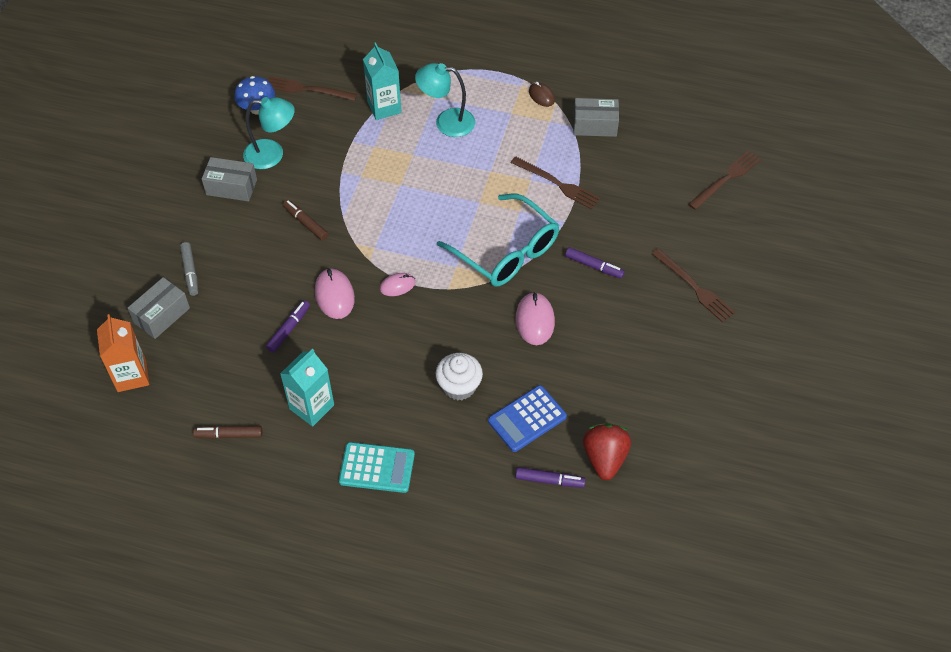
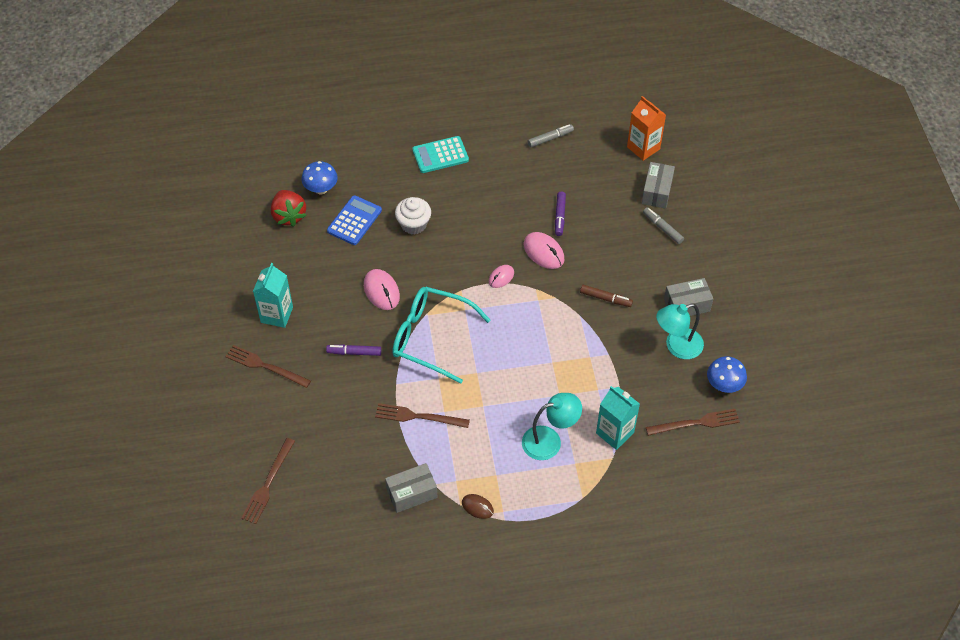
camera: 155 degrees right, 0 degrees up
brown marker [193,426,262,439] -> grey marker [528,124,574,147]
turquoise carton [280,349,334,427] -> turquoise carton moved to [253,263,293,328]
purple marker [515,467,585,488] -> blue mushroom [301,161,338,194]

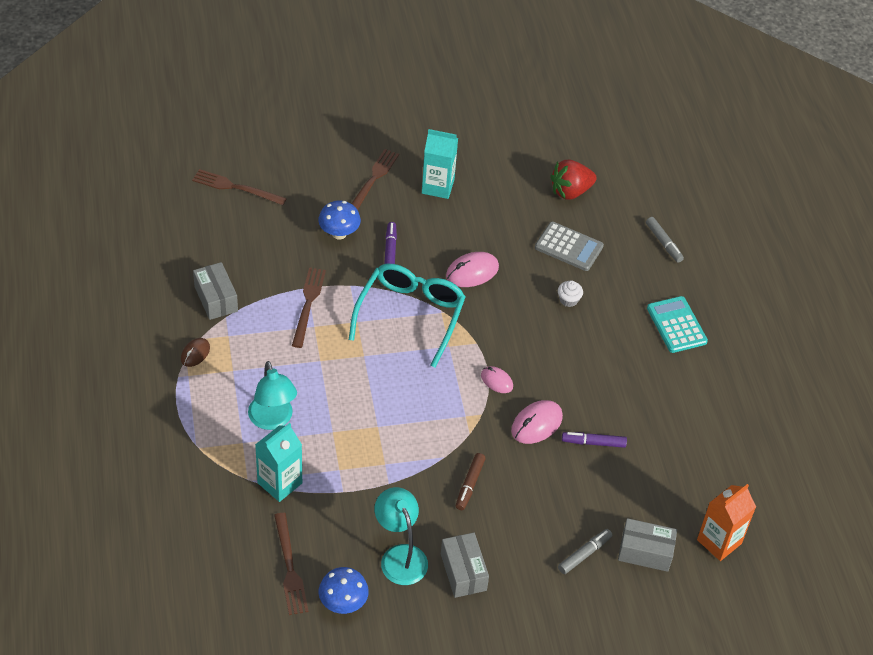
camera: 85 degrees right, 5 degrees down
blue mushroom [301,161,338,194] -> blue mushroom moved to [318,201,361,239]
blue calculator [327,195,382,245] -> grey calculator [535,222,604,271]
white cupcake [395,197,431,235] -> white cupcake [558,280,583,307], size x0.60
grey marker [528,124,574,147] -> grey marker moved to [646,217,684,263]

